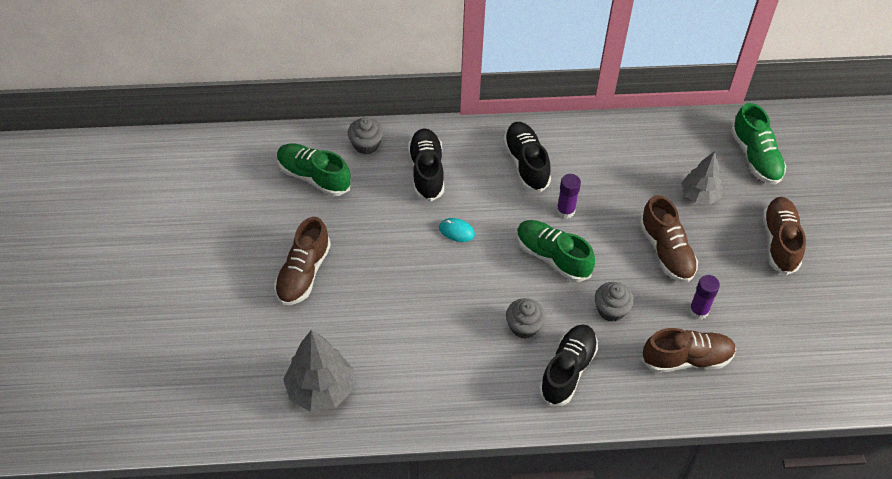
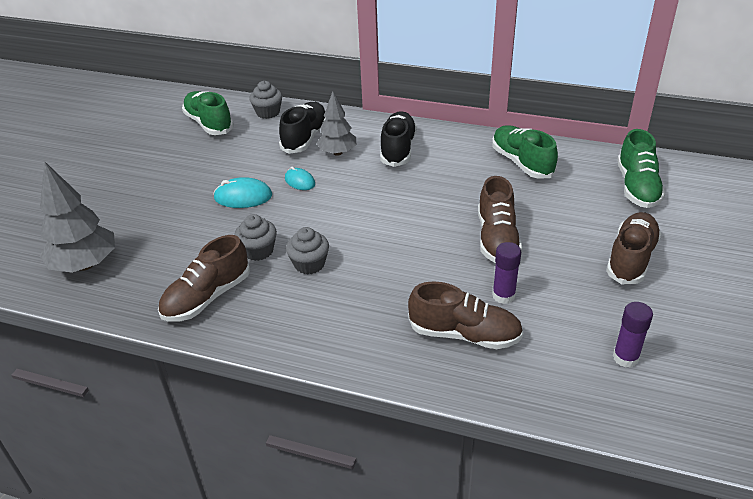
camera: 25 degrees right, 15 degrees down
brown shoe [274,217,331,305] -> brown shoe moved to [158,235,250,322]
green shoe [517,220,595,282] -> green shoe moved to [492,125,558,179]
black shoe [539,324,598,406] -> none
purple glue stick [557,174,581,219] -> purple glue stick moved to [613,302,653,368]
grey cupcake [595,282,634,322] -> grey cupcake moved to [234,214,277,261]
grey tree [681,151,723,205] -> grey tree moved to [317,91,356,156]
none -> turquoise mouse [213,177,272,208]

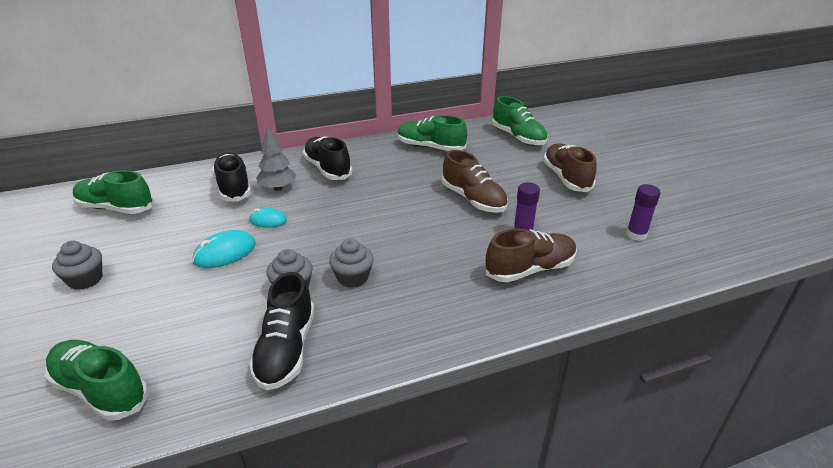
camera: 40 degrees left, 5 degrees down
grey tree [40,161,115,273] -> green shoe [45,340,149,420]
brown shoe [158,235,250,322] -> black shoe [249,272,315,390]
grey cupcake [249,81,282,119] -> grey cupcake moved to [52,241,102,290]

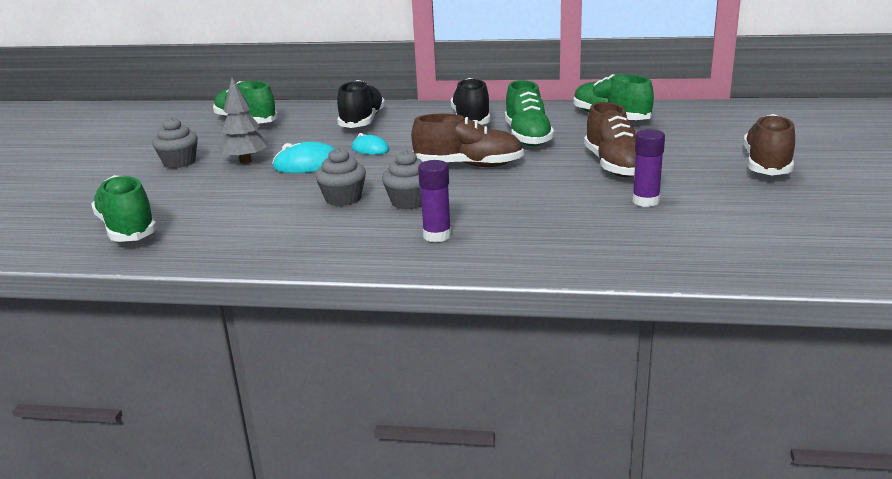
camera: 30 degrees right, 10 degrees down
black shoe [249,272,315,390] -> none
grey tree [256,125,296,191] -> grey tree moved to [217,78,268,164]
brown shoe [485,229,577,282] -> brown shoe moved to [411,113,524,167]
green shoe [492,96,548,146] -> green shoe moved to [505,80,554,146]
purple glue stick [626,184,661,241] -> purple glue stick moved to [418,160,451,242]

